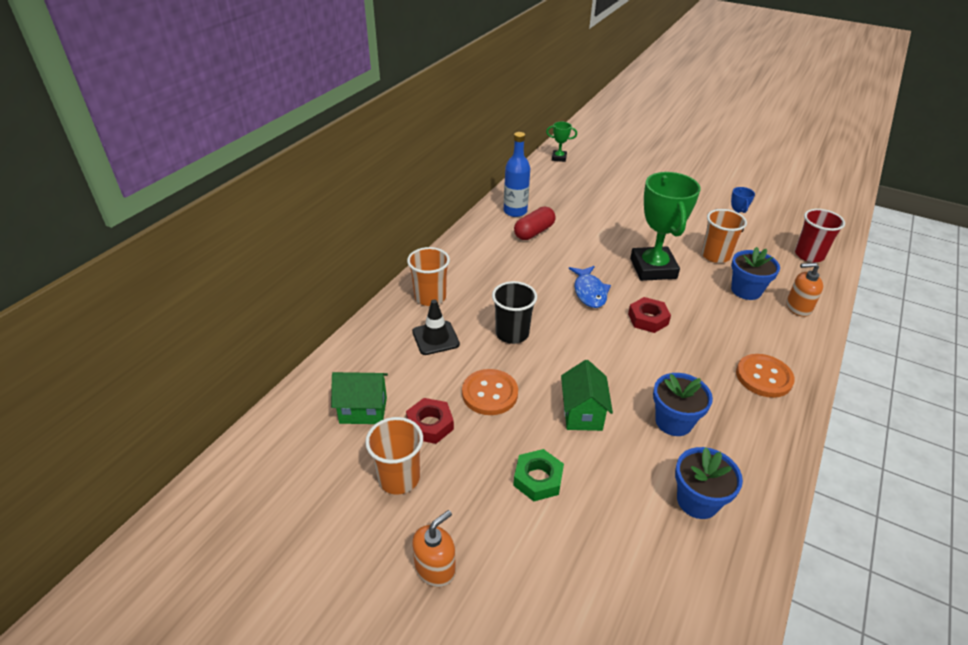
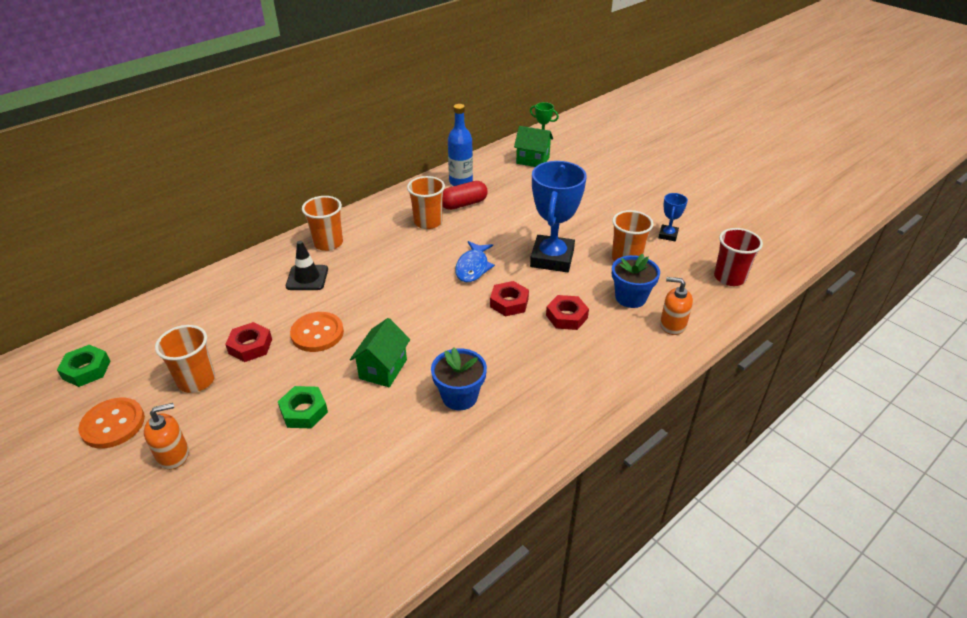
camera: 20 degrees right, 0 degrees up
green house [331,372,388,424] -> green house moved to [514,126,553,167]
black cup [492,281,537,344] -> none
green trophy [630,172,700,281] -> blue trophy [530,161,587,272]
blue flower pot [675,447,743,519] -> none
orange button [736,354,795,398] -> orange button moved to [78,398,145,449]
none -> green nut [57,345,110,387]
none -> orange cup [407,176,445,229]
none -> red nut [546,295,589,330]

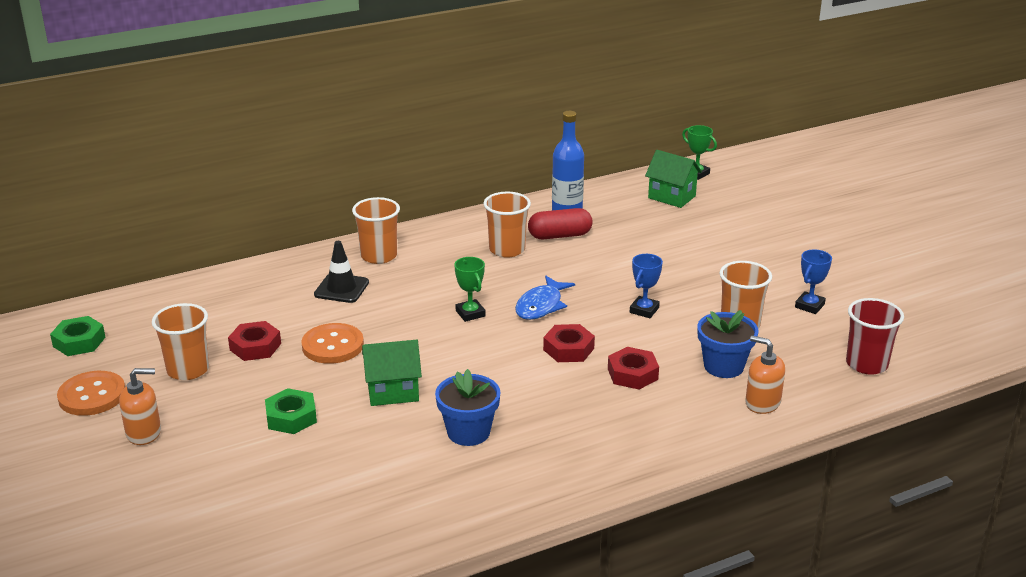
camera: 15 degrees right, 10 degrees down
green house [350,318,410,387] -> green house turned 45 degrees clockwise [362,340,422,406]
blue trophy [530,161,587,272] -> blue trophy [630,254,663,318], size x0.46
none -> green trophy [454,257,486,322]

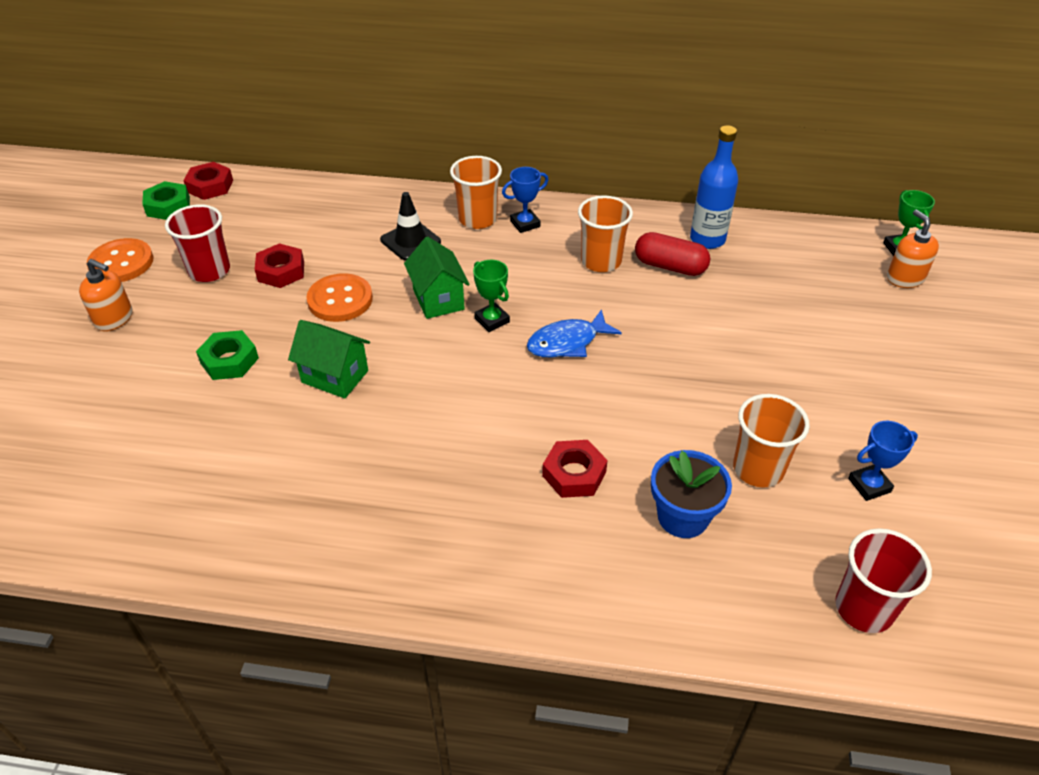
camera: 35 degrees right, 15 degrees up
orange cup [152,303,209,380] -> red cup [165,204,230,282]
blue flower pot [435,369,501,446] -> none
green trophy [454,257,486,322] -> green trophy turned 45 degrees counterclockwise [473,260,510,332]
red nut [543,324,595,362] -> red nut moved to [184,162,233,200]
blue trophy [630,254,663,318] -> blue trophy moved to [502,167,549,233]
green house [645,150,702,208] -> green house moved to [404,236,470,319]
orange soap dispenser [745,336,785,414] -> orange soap dispenser moved to [887,210,939,288]

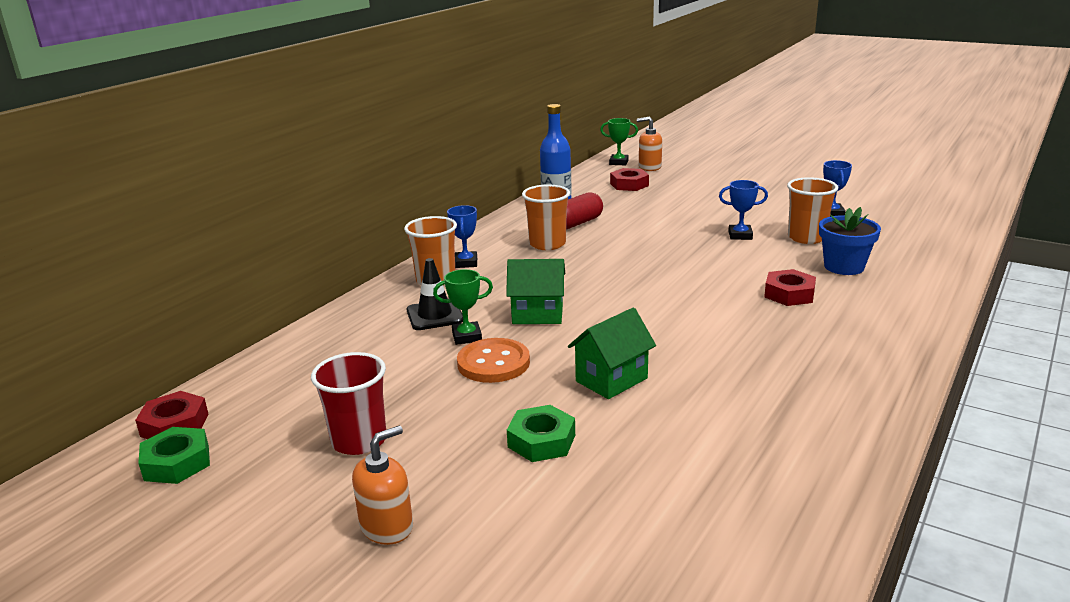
camera: 65 degrees left, 20 degrees down
orange button [87,238,153,282] -> none
red nut [255,243,304,288] -> red nut moved to [610,168,649,191]
green trophy [473,260,510,332] -> green trophy moved to [433,269,493,345]
blue fish [527,309,622,358] -> none
red cup [835,528,932,633] -> none
none -> blue trophy [719,180,768,240]

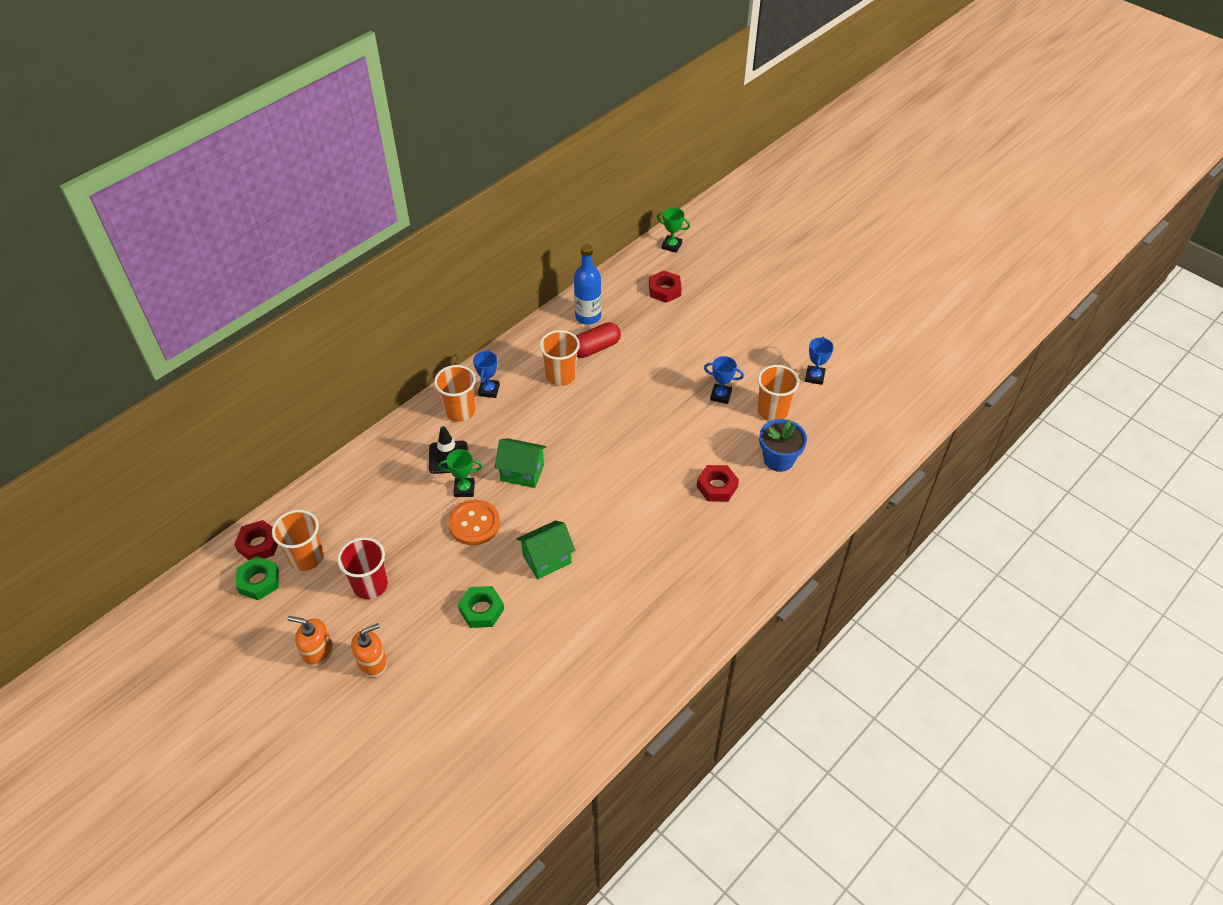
camera: 10 degrees right, 25 degrees up
orange soap dispenser [637,117,662,171] -> orange soap dispenser moved to [287,616,333,667]
none -> orange cup [272,510,324,571]

